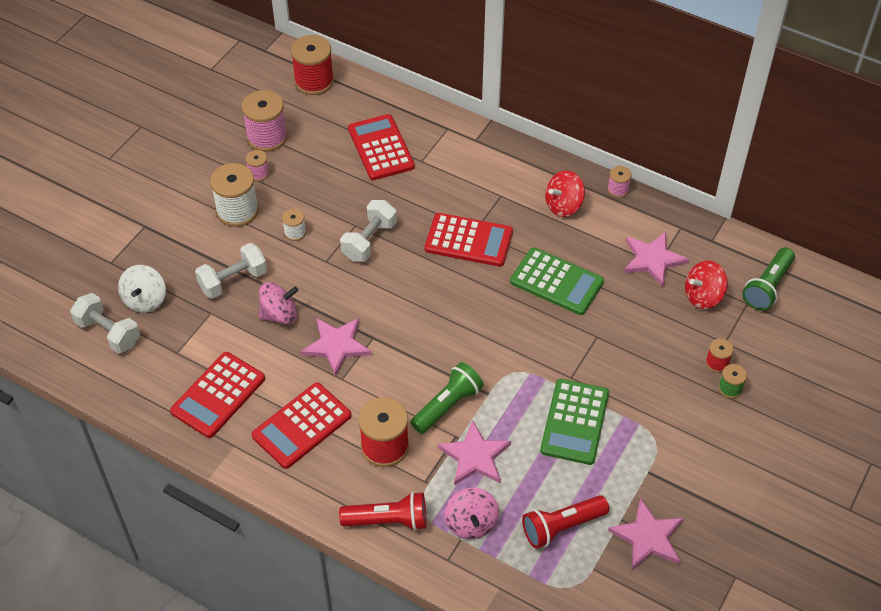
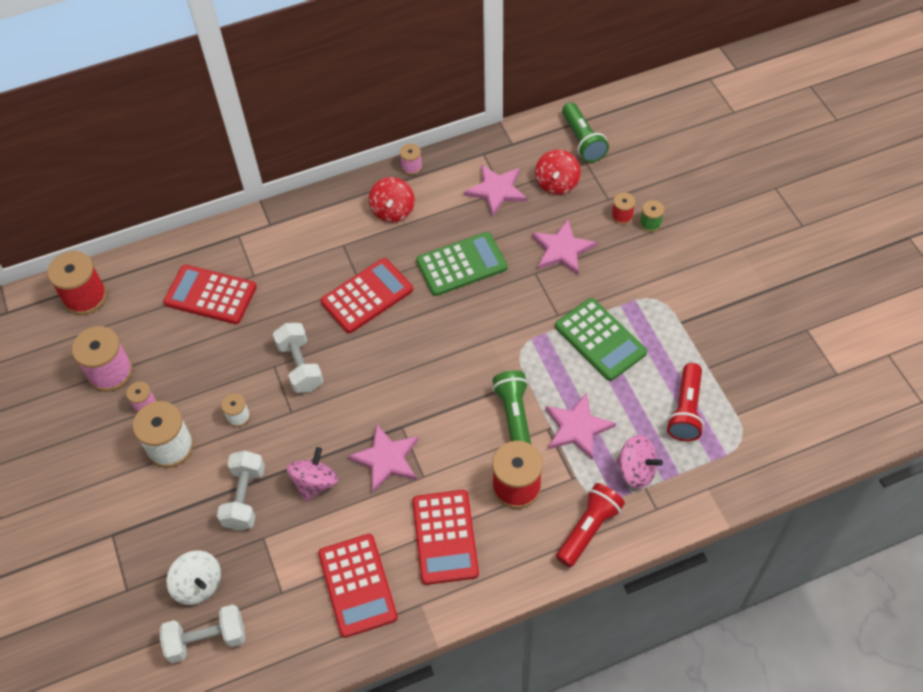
camera: 50 degrees left, 5 degrees up
pink star [608,498,684,570] -> pink star moved to [532,220,597,275]

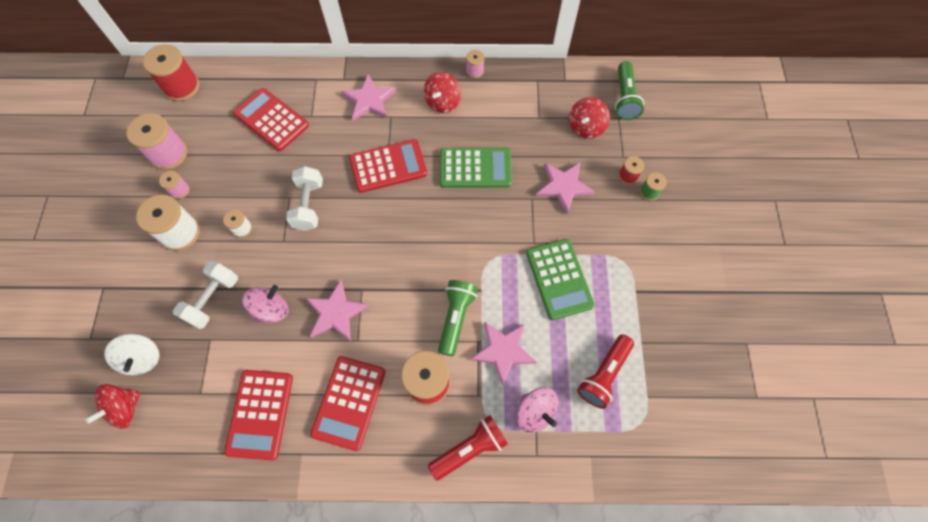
camera: 20 degrees right, 10 degrees up
white dumbbell [160,605,245,663] -> red spinning top [85,384,140,429]
pink star [464,164,527,217] -> pink star moved to [341,74,396,121]

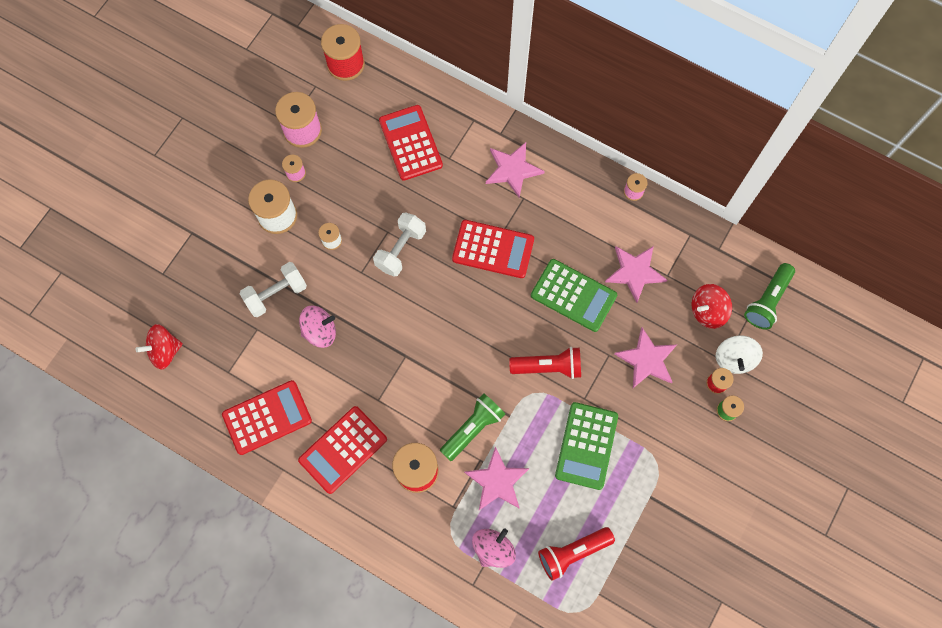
camera: 30 degrees right, 5 degrees up
white spinning top [104,334,160,375] -> white spinning top moved to [716,335,763,374]
red calculator [224,370,293,461] -> red calculator turned 150 degrees counterclockwise [222,380,312,455]
pink star [305,280,369,341] -> pink star moved to [605,246,667,303]
red spinning top [424,72,461,113] -> none
red flashlight [428,415,508,481] -> red flashlight moved to [509,347,581,379]
pink spinning top [517,387,559,433] -> pink spinning top turned 135 degrees counterclockwise [472,528,516,568]

